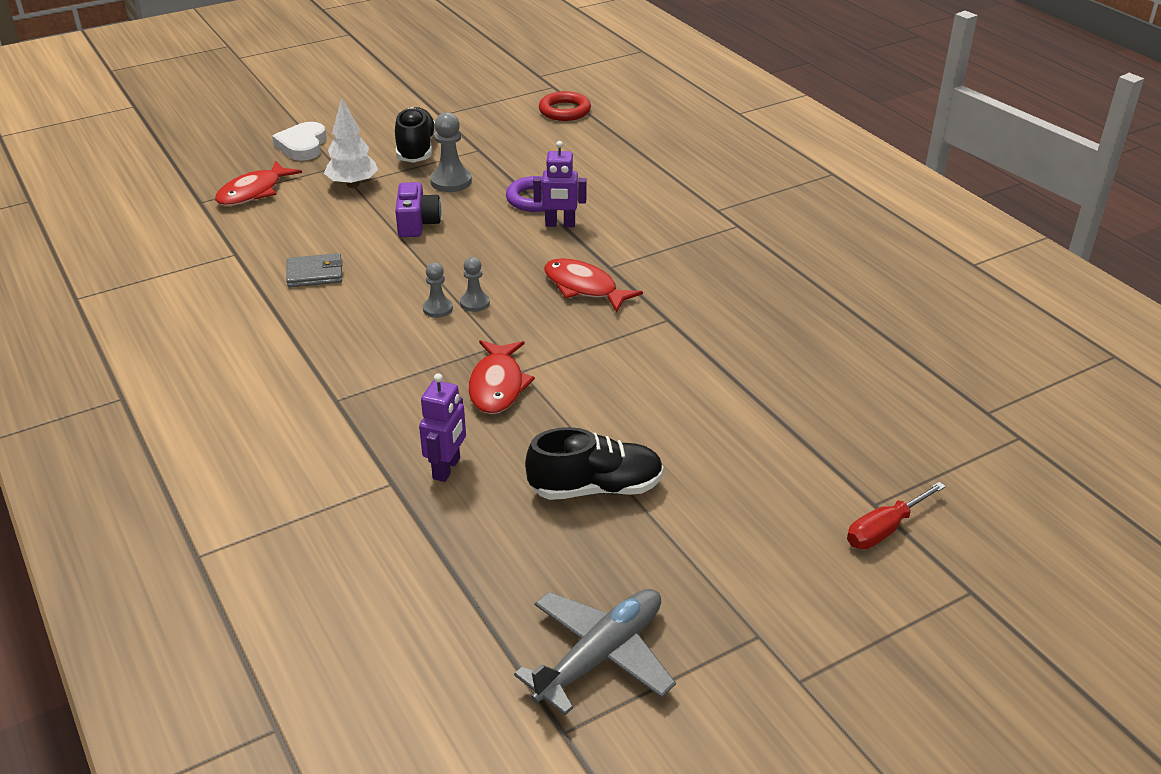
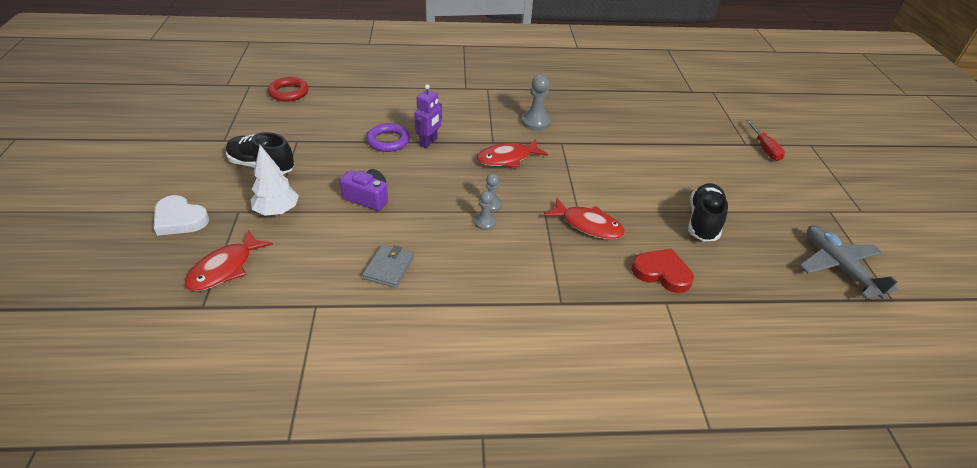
camera: 65 degrees left, 5 degrees up
red fish [215,161,302,206] -> red fish turned 60 degrees clockwise [184,230,273,291]
purple robot [419,373,466,482] -> red heart [632,248,694,293]
grey pawn [430,112,472,192] -> grey pawn moved to [522,74,551,131]

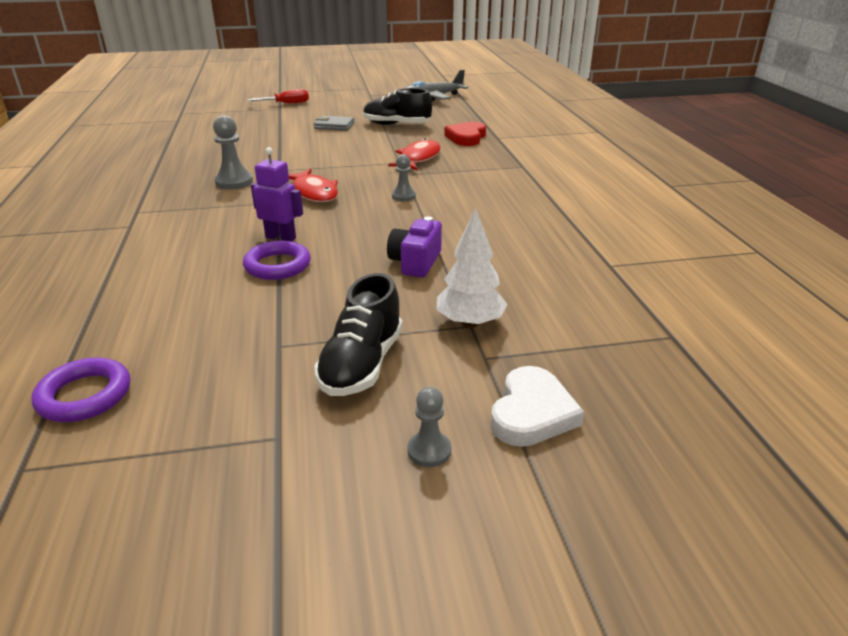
camera: 95 degrees left, 10 degrees down
red fish [184,230,273,291] -> none
red ring [268,77,309,102] -> purple ring [32,357,130,422]
grey wallet [362,244,414,288] -> grey wallet moved to [314,116,355,131]
grey pawn [474,191,496,230] -> grey pawn moved to [407,387,451,467]

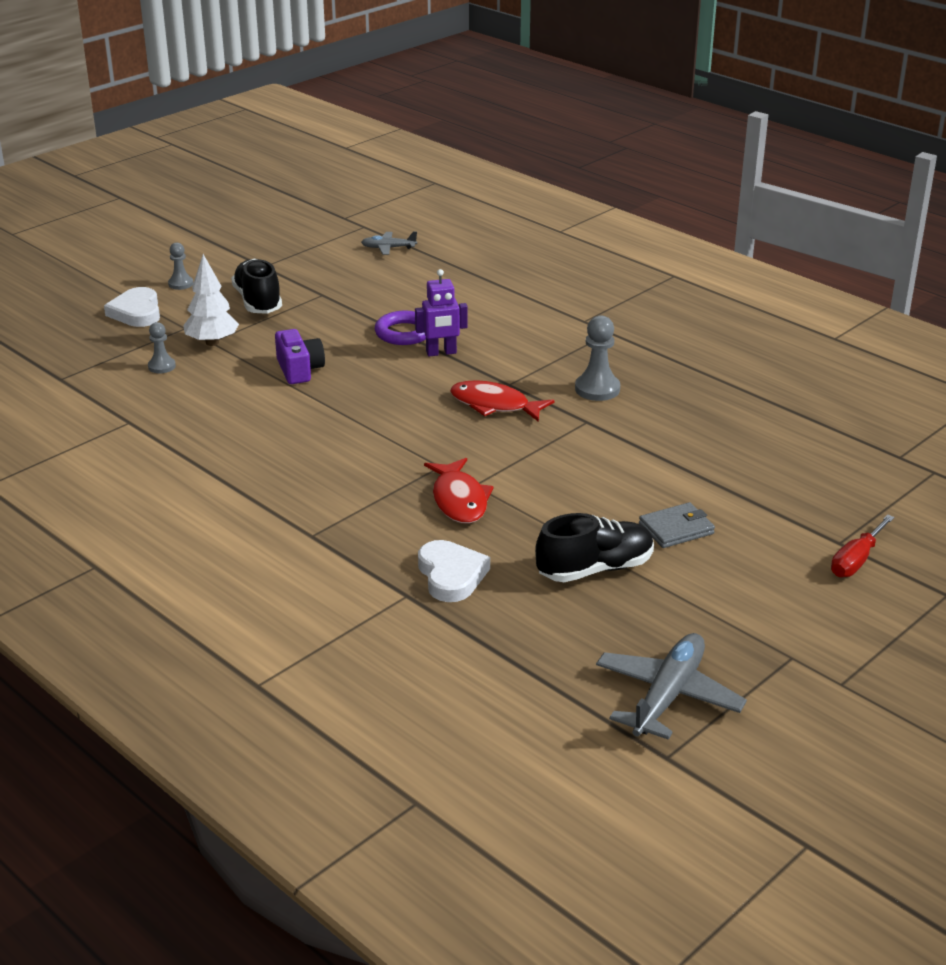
camera: 145 degrees right, 0 degrees up
purple ring [32,357,130,422] -> grey plane [361,231,417,255]
grey pawn [392,154,416,201] -> grey pawn moved to [148,322,176,373]
red heart [444,122,486,146] -> white heart [418,540,490,602]

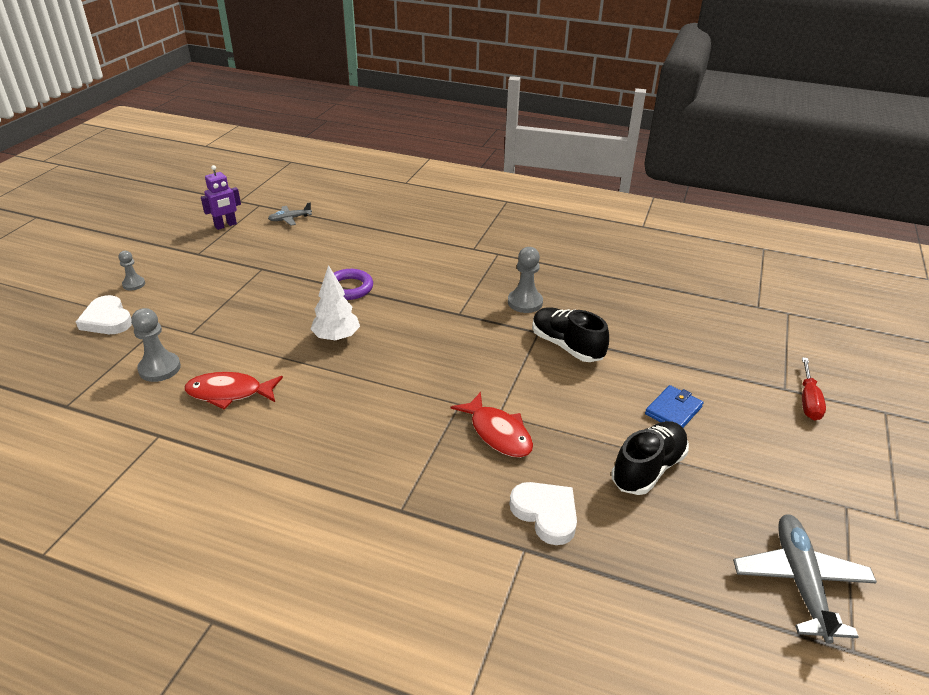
camera: 25 degrees left, 5 degrees up
grey pawn [148,322,176,373] -> grey pawn [131,308,181,382], size x1.62
white tree [183,254,239,346] -> white tree moved to [310,265,360,341]
black shoe [231,259,282,314] -> black shoe moved to [532,307,609,362]
purple camera [275,329,325,384] -> none
purple robot [415,269,468,356] -> purple robot moved to [201,165,241,230]
red fish [450,380,555,422] -> red fish moved to [184,372,283,409]
grey wallet [639,502,715,548] -> blue wallet [645,385,703,428]

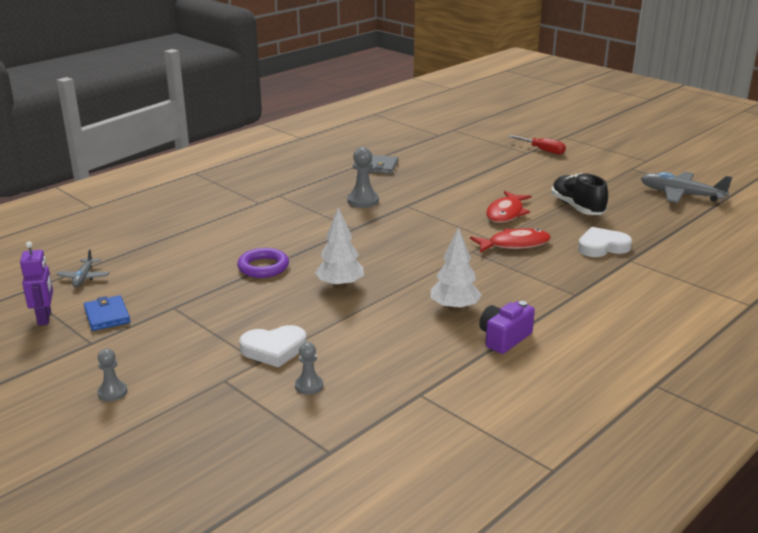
camera: 65 degrees left, 10 degrees down
white heart [76,295,132,334] -> white heart moved to [239,325,307,368]
grey pawn [131,308,181,382] -> grey pawn [295,342,323,395], size x0.62
red fish [184,372,283,409] -> red fish moved to [486,191,531,223]
black shoe [532,307,609,362] -> none
blue wallet [645,385,703,428] -> blue wallet moved to [84,295,130,331]
none -> grey wallet [368,155,398,174]
none -> white tree [431,227,482,312]
none -> purple camera [479,301,535,354]

